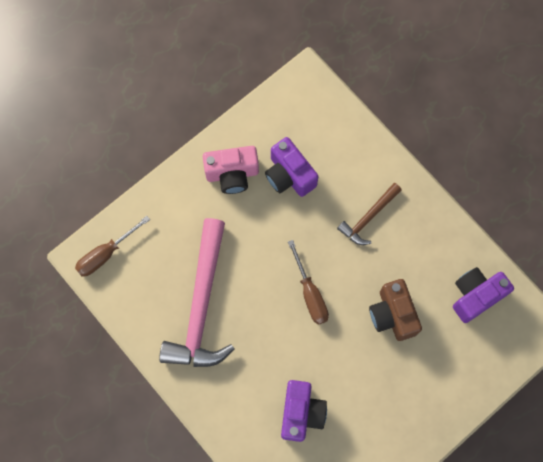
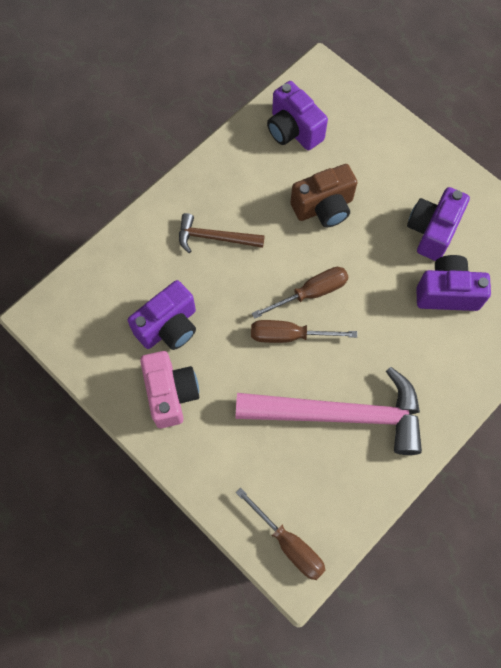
camera: 95 degrees left, 5 degrees down
brown hammer [337,183,402,245] -> brown hammer turned 150 degrees clockwise [179,213,265,253]
none -> brown screwdriver [251,320,357,343]
none -> purple camera [407,187,470,261]

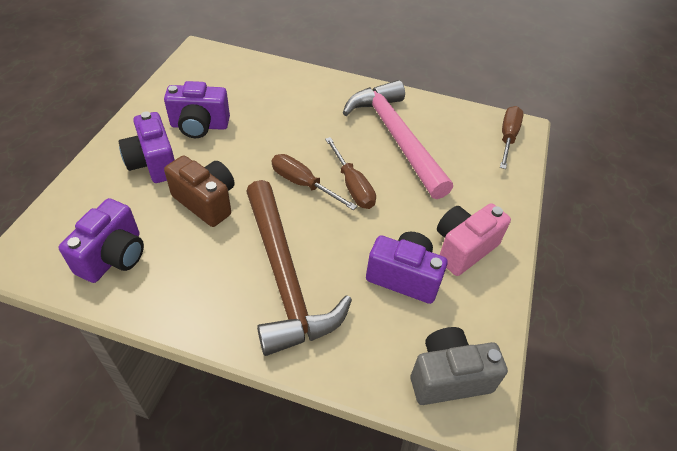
camera: 120 degrees left, 20 degrees down
brown hammer [179,213,265,253] -> brown hammer [246,180,352,356], size x1.96
purple camera [416,255,491,311] -> purple camera moved to [119,111,175,183]
none -> grey camera [411,327,508,405]

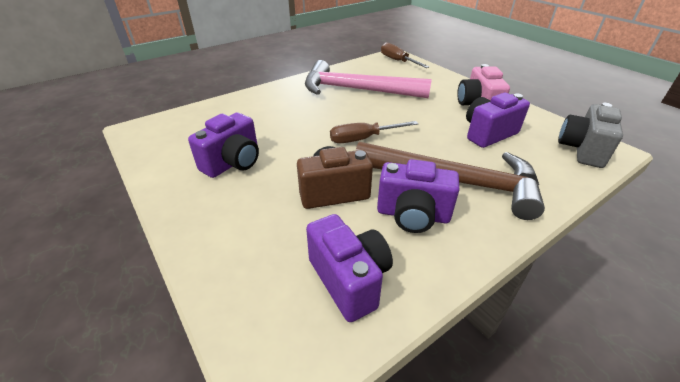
camera: 50 degrees left, 10 degrees down
purple camera [119,111,175,183] -> purple camera moved to [377,159,459,233]
brown screwdriver [325,137,376,209] -> none

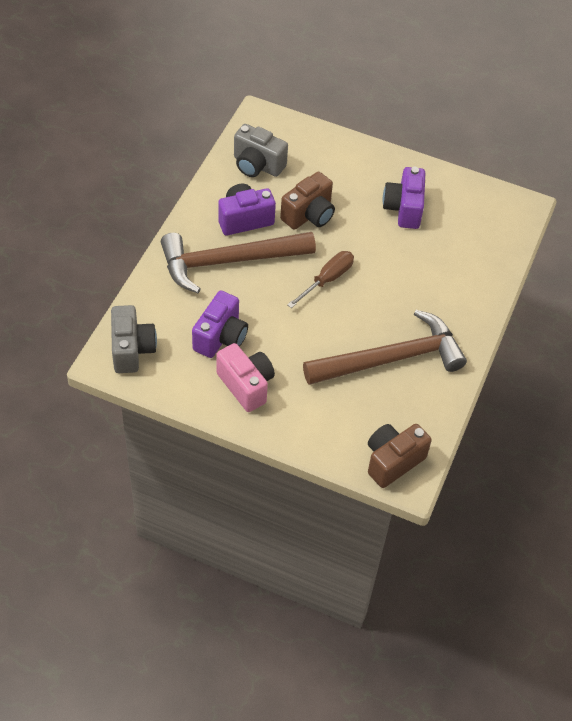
camera: 145 degrees right, 15 degrees up
pink hammer [305,60,432,98] -> brown hammer [303,310,467,385]
purple camera [306,214,393,322] -> grey camera [234,124,288,177]
brown screwdriver [381,42,429,68] -> brown camera [368,424,432,488]

